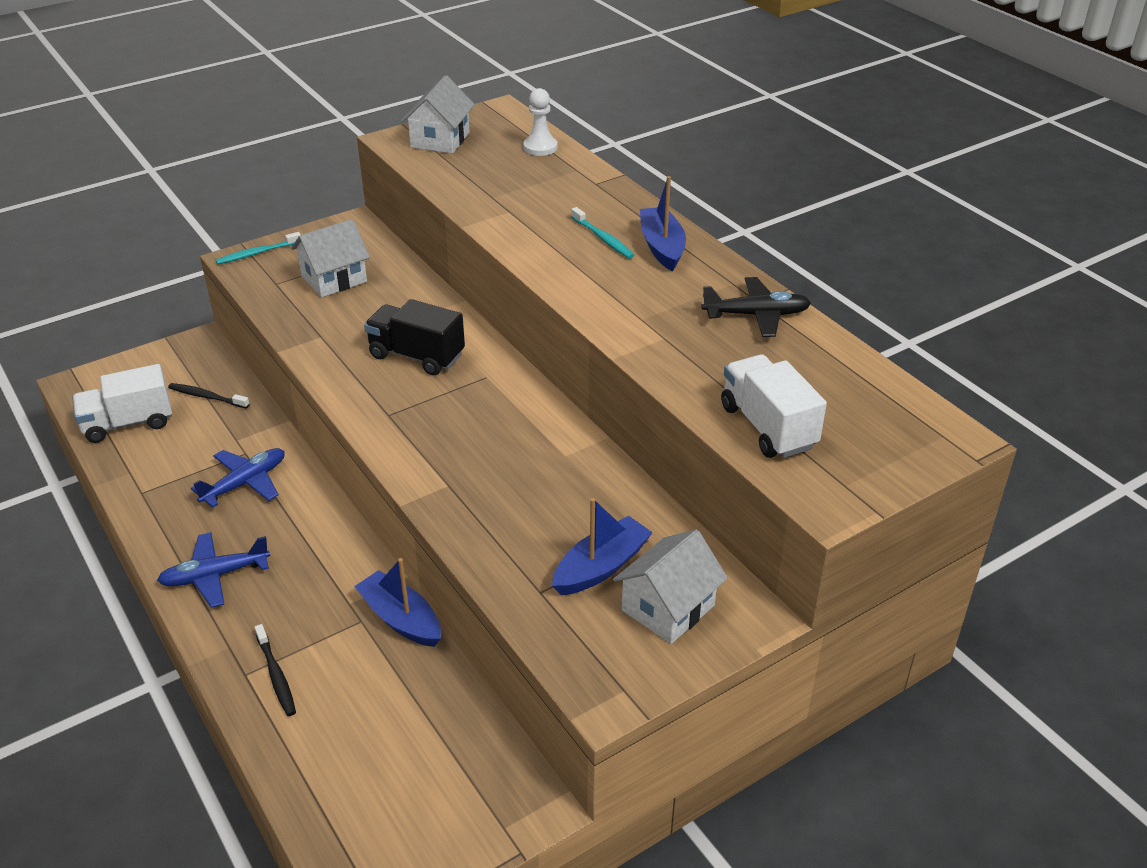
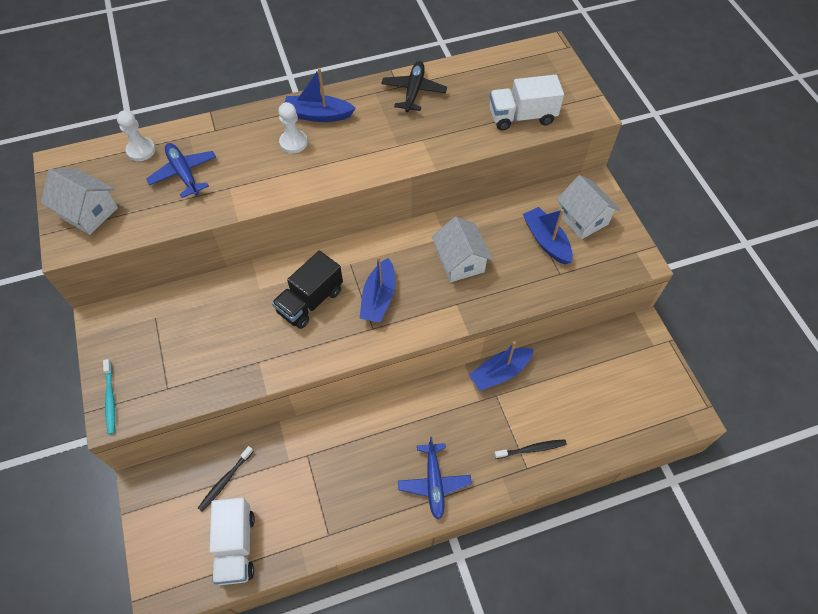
camera: 75 degrees left, 20 degrees up
blue plane [191,448,284,508] -> blue plane moved to [146,143,216,198]
white house [291,219,370,297] -> white house moved to [432,217,493,282]
turquoise toothbrush [571,207,635,259] -> white pawn [278,102,308,153]
none -> blue boat [359,256,395,323]

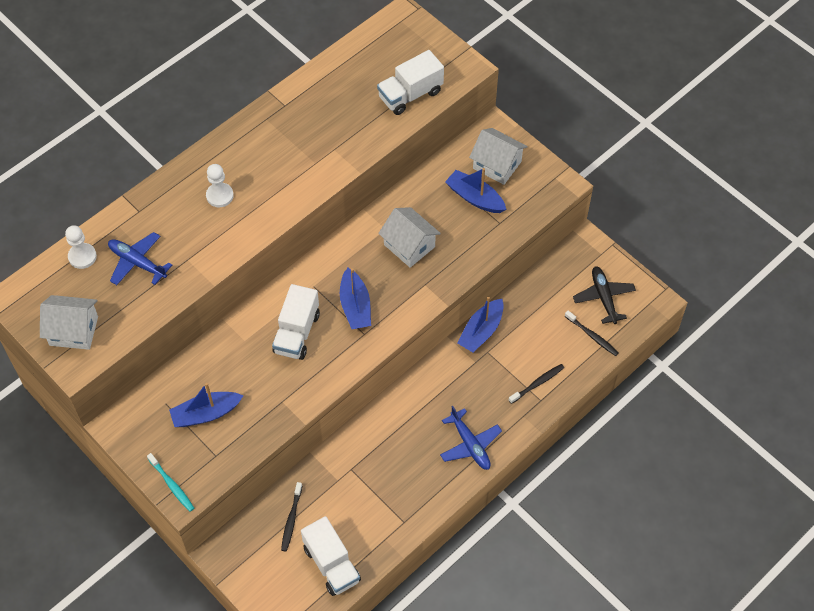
camera: 25 degrees left, 0 degrees up
black truck [272,251,343,329] -> white truck [272,284,320,360]
blue boat [285,68,356,122] -> blue boat moved to [169,383,244,427]
black plane [381,61,447,112] -> black plane moved to [573,266,636,324]
none -> black toothbrush [565,310,619,356]

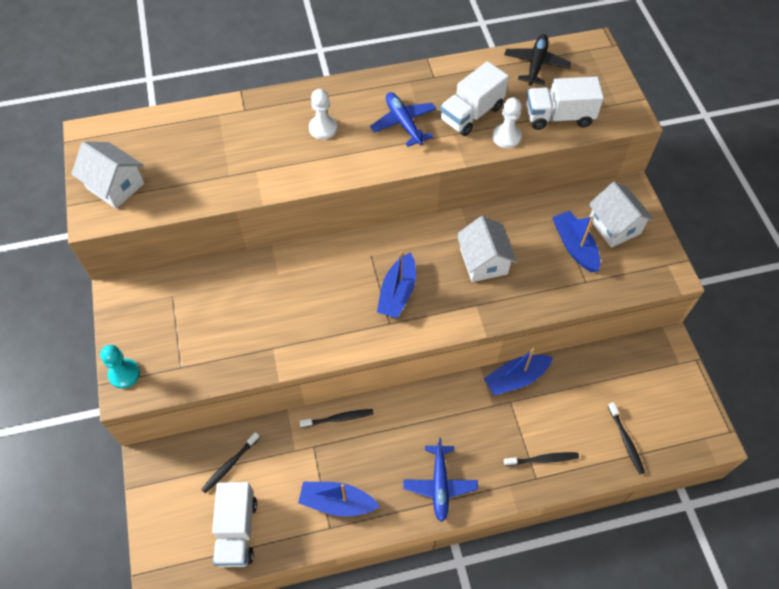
camera: 30 degrees right, 0 degrees up
white pawn [65,225,97,269] -> white pawn moved to [492,98,522,148]
blue plane [108,232,172,285] -> blue plane moved to [370,92,436,147]
turquoise toothbrush [147,453,194,512] -> turquoise pawn [100,345,140,389]
blue boat [169,383,244,427] -> blue boat moved to [298,482,380,517]
white truck [272,284,320,360] -> white truck moved to [440,61,509,136]
black plane [573,266,636,324] -> black plane moved to [504,34,571,86]
none -> black toothbrush [299,409,373,428]

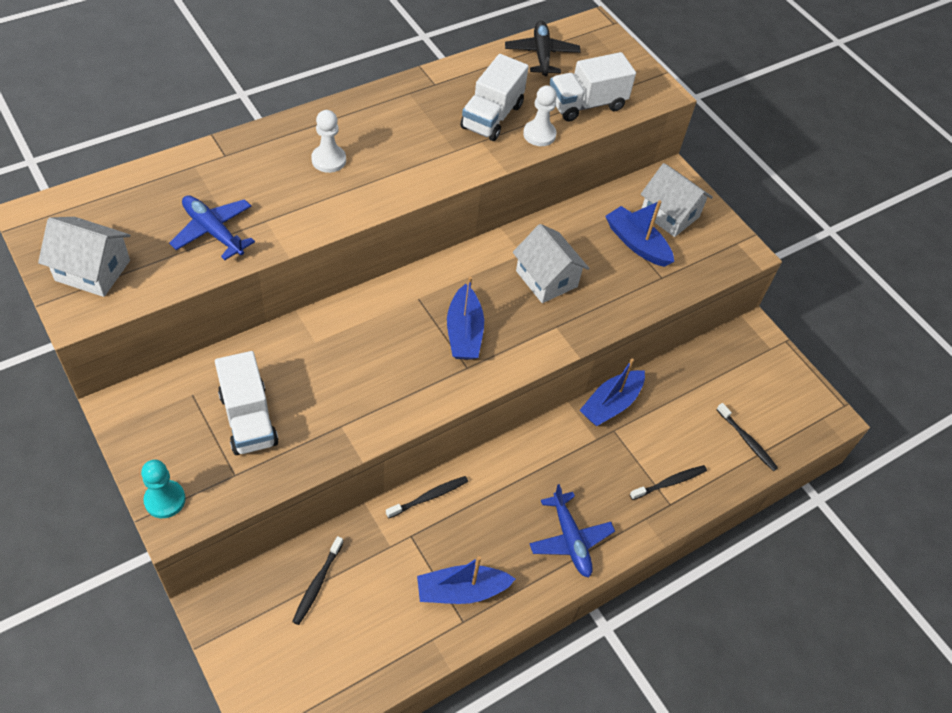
camera: 25 degrees left, 5 degrees down
white truck [212,482,257,567] -> white truck moved to [215,351,279,455]
blue plane [370,92,436,147] -> blue plane moved to [169,195,255,260]

